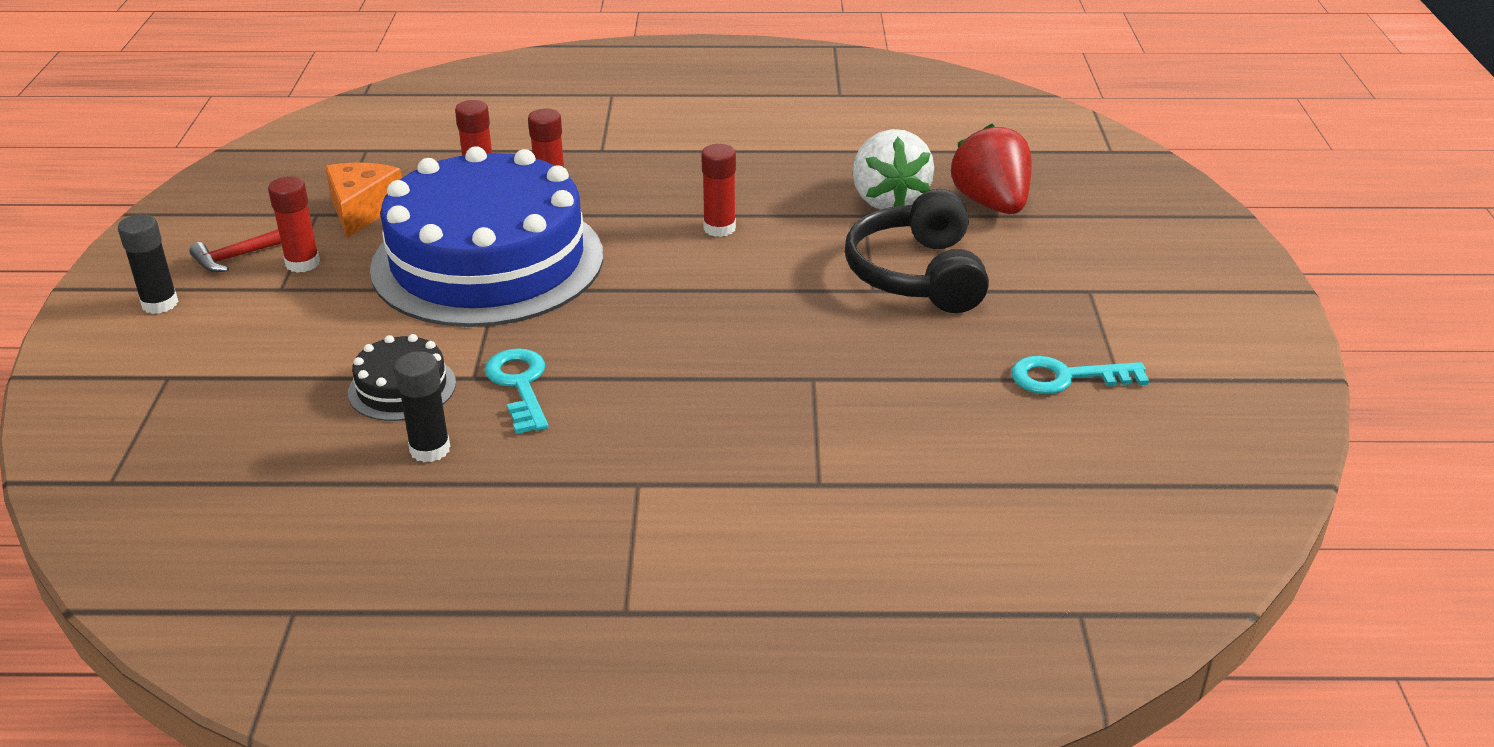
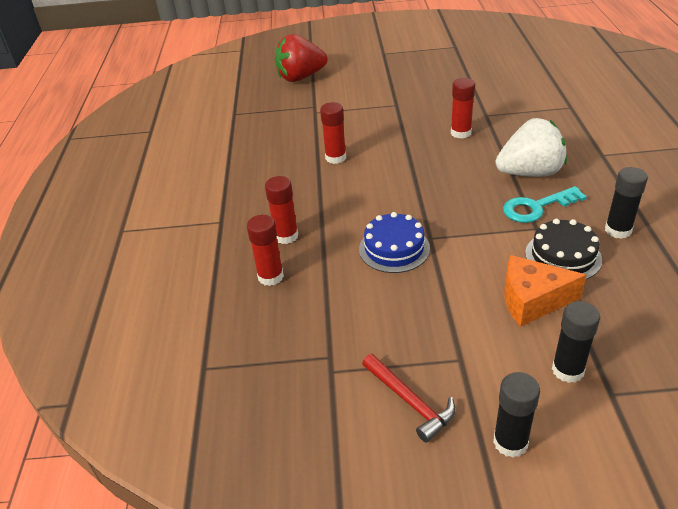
camera: 90 degrees left, 5 degrees up
red glue stick [268,176,320,273] -> red glue stick moved to [451,78,475,139]
orange cheese [325,162,402,238] -> orange cheese moved to [504,255,586,327]
blue cake [370,146,603,327] -> blue cake [359,212,430,273], size x0.41
black headphones [845,189,989,313] -> none
white strawberry [853,129,934,210] -> white strawberry moved to [496,118,567,177]
turquoise key [1011,356,1149,394] -> none
none -> black glue stick [552,301,600,383]

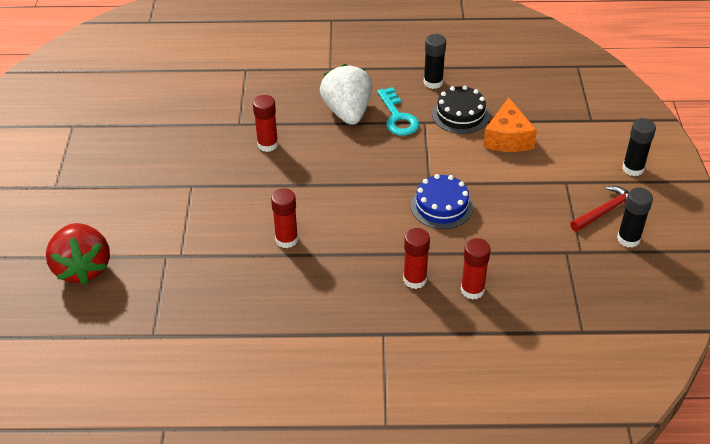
camera: 90 degrees left, 5 degrees up
black glue stick [552,301,600,383] -> black glue stick moved to [617,188,653,248]

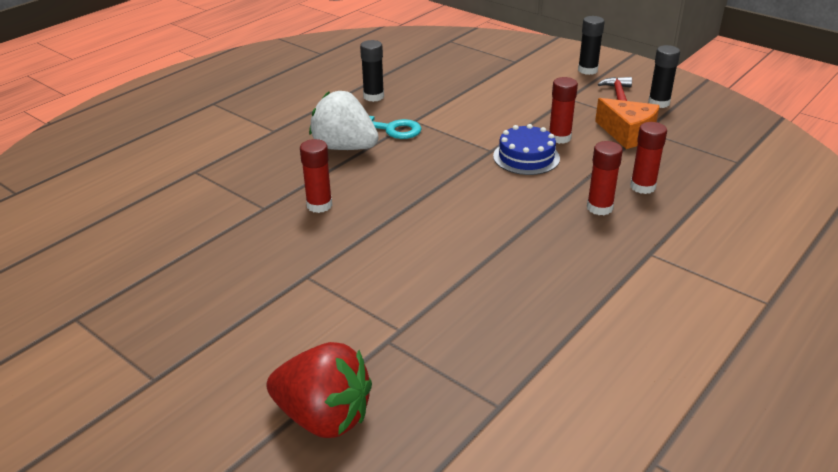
camera: 50 degrees left, 10 degrees down
red glue stick [271,188,298,248] -> red glue stick moved to [549,77,578,144]
black cake [432,85,489,134] -> none
orange cheese [483,98,537,152] -> orange cheese moved to [595,98,660,149]

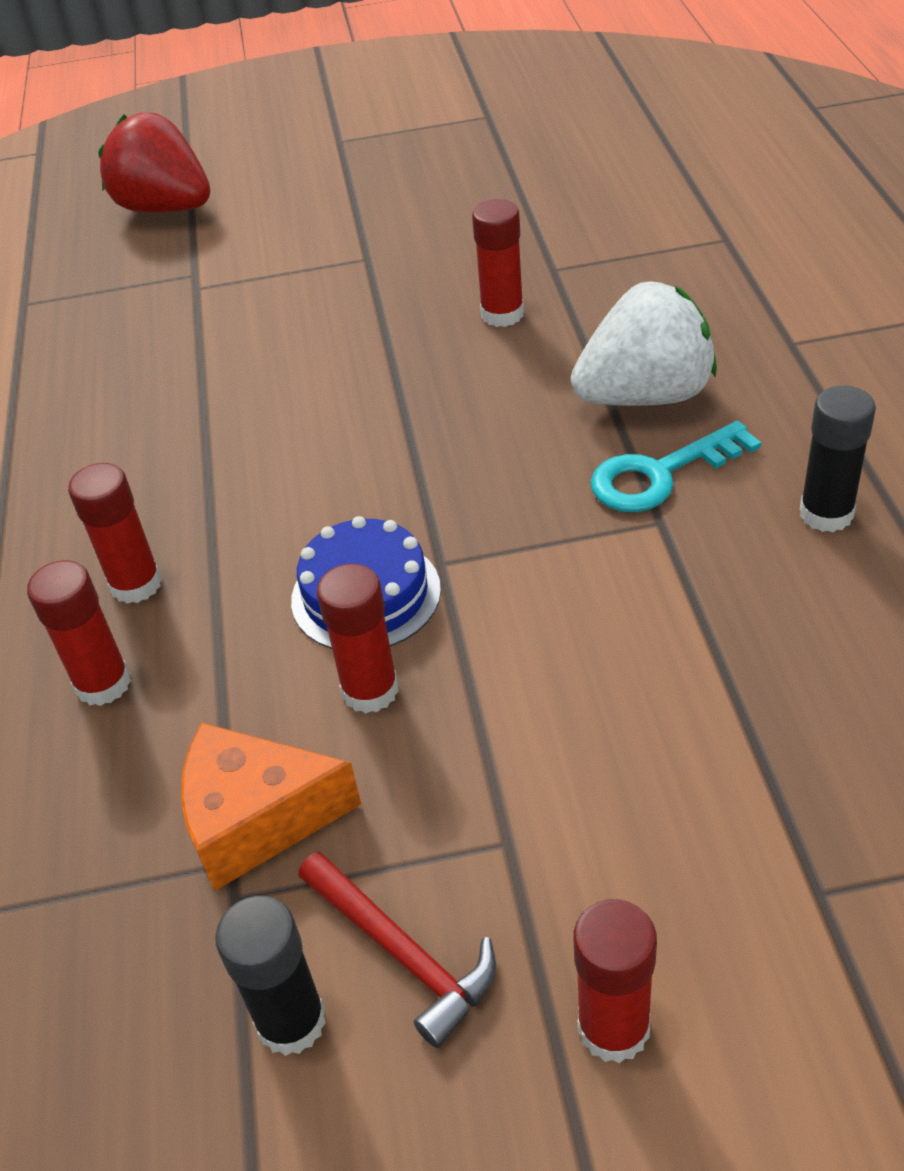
camera: 135 degrees right, 10 degrees up
red strawberry [267,342,372,438] -> red strawberry turned 60 degrees clockwise [98,113,210,213]
black glue stick [578,16,604,75] -> red glue stick [574,899,657,1063]

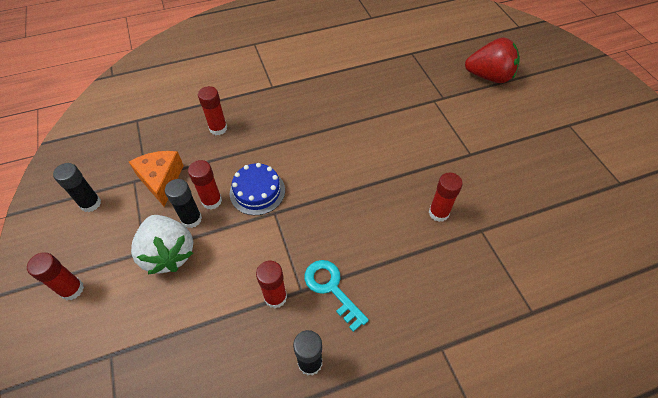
camera: 75 degrees right, 10 degrees up
red glue stick [68,463,162,604] -> red glue stick moved to [256,261,287,308]
red strawberry [98,113,210,213] -> red strawberry turned 75 degrees clockwise [465,37,520,83]
red hammer [298,852,496,1048] -> none
white strawberry [571,281,717,406] -> white strawberry moved to [131,215,193,275]
none -> black glue stick [165,179,202,228]

